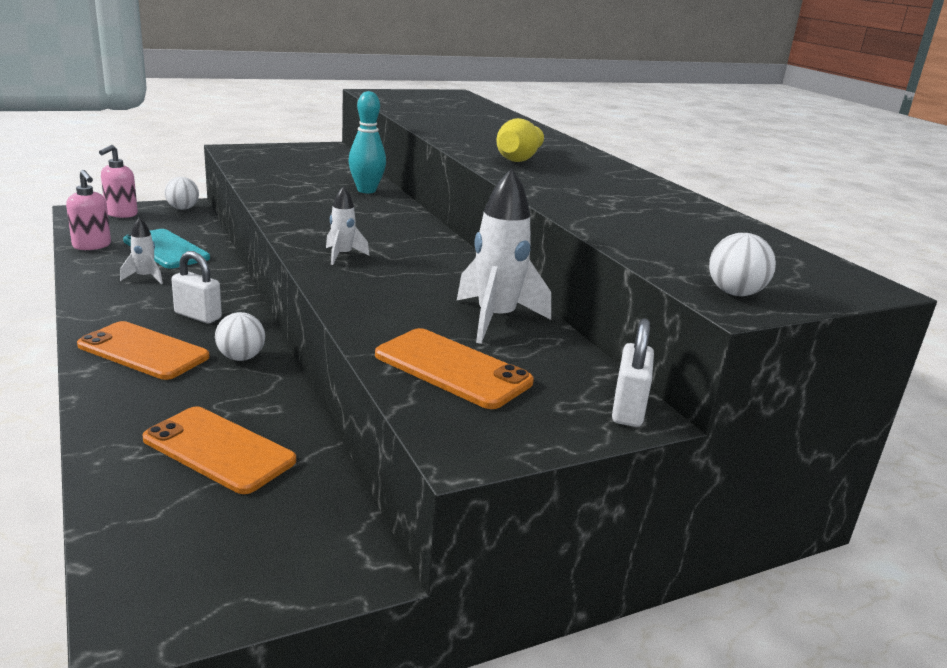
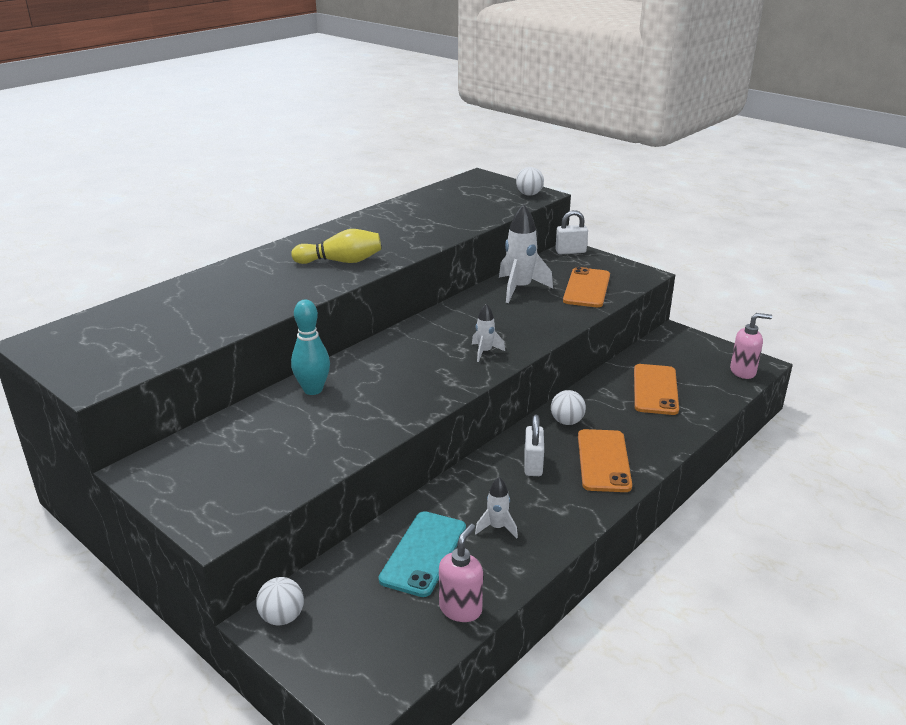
camera: 110 degrees left, 5 degrees up
pink soap dispenser [99,145,138,218] -> pink soap dispenser moved to [730,313,772,379]

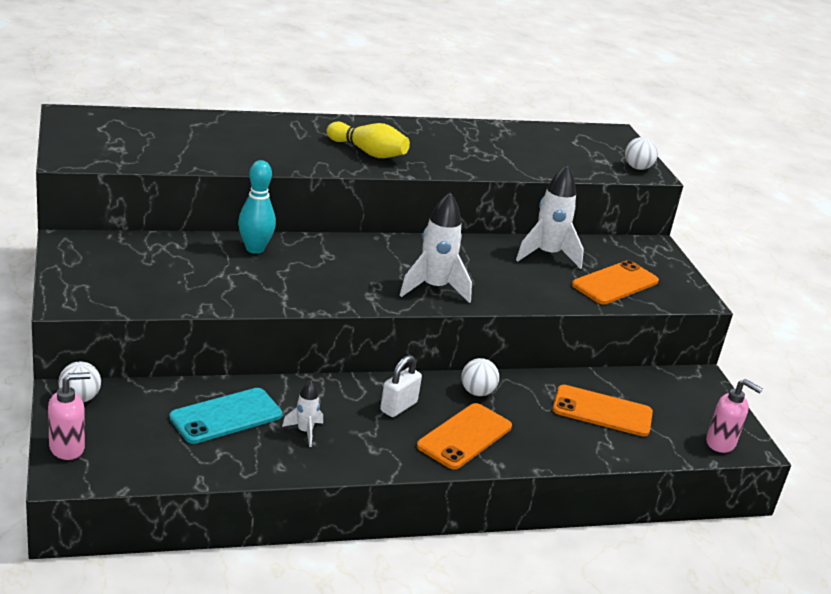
camera: 30 degrees right, 0 degrees up
pink soap dispenser [439,524,483,622] -> pink soap dispenser moved to [48,372,91,460]
white rocket [472,304,505,362] -> white rocket [400,192,472,303], size x1.87
white padlock [555,210,588,255] -> none
orange phone [634,364,679,415] -> orange phone turned 60 degrees clockwise [553,385,653,436]

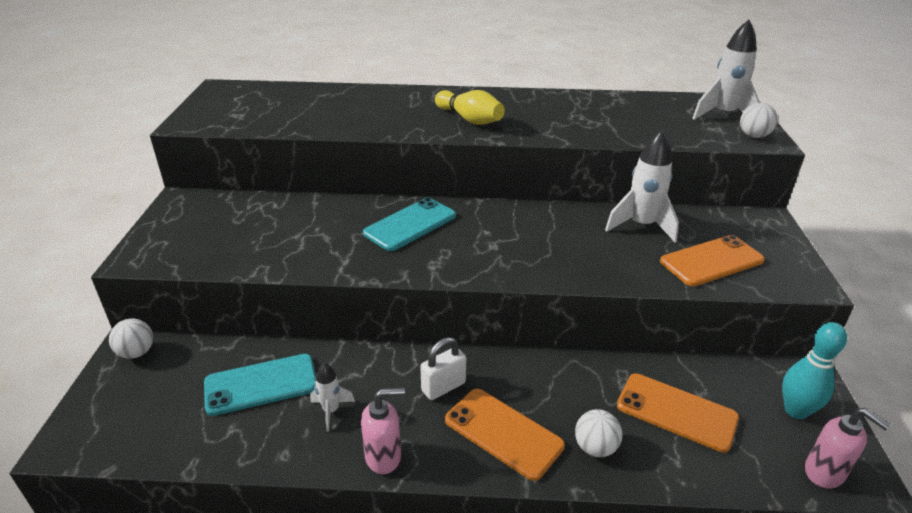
camera: 20 degrees right, 5 degrees up
pink soap dispenser [48,372,91,460] -> pink soap dispenser moved to [361,387,405,474]
turquoise bowling pin [238,160,276,254] -> turquoise bowling pin moved to [782,322,847,419]
white rocket [400,192,472,303] -> white rocket moved to [692,20,760,120]
orange phone [417,403,512,469] -> orange phone turned 75 degrees clockwise [445,389,565,481]
white ball [461,358,499,396] -> white ball moved to [575,409,622,457]
none -> turquoise phone [363,198,456,251]

